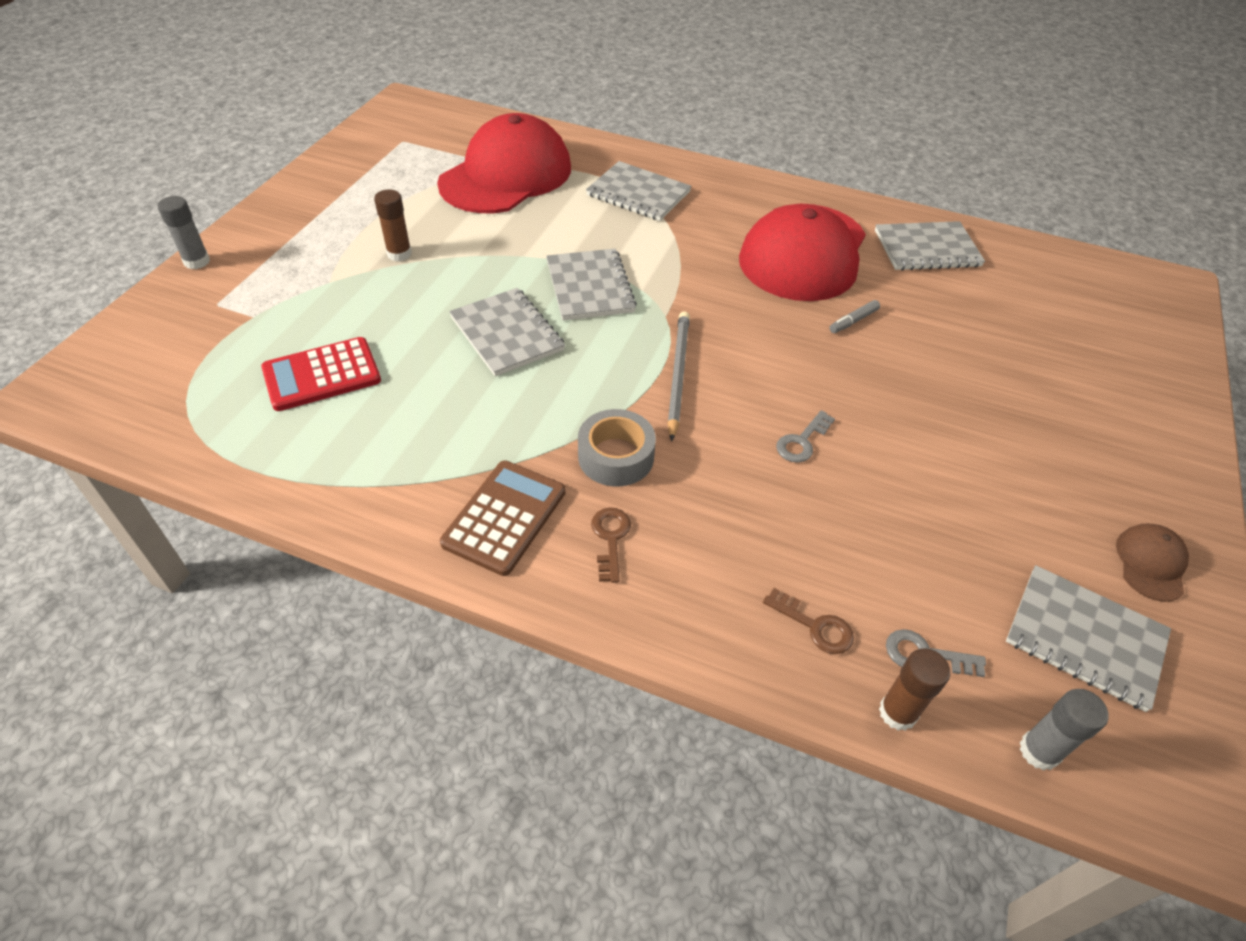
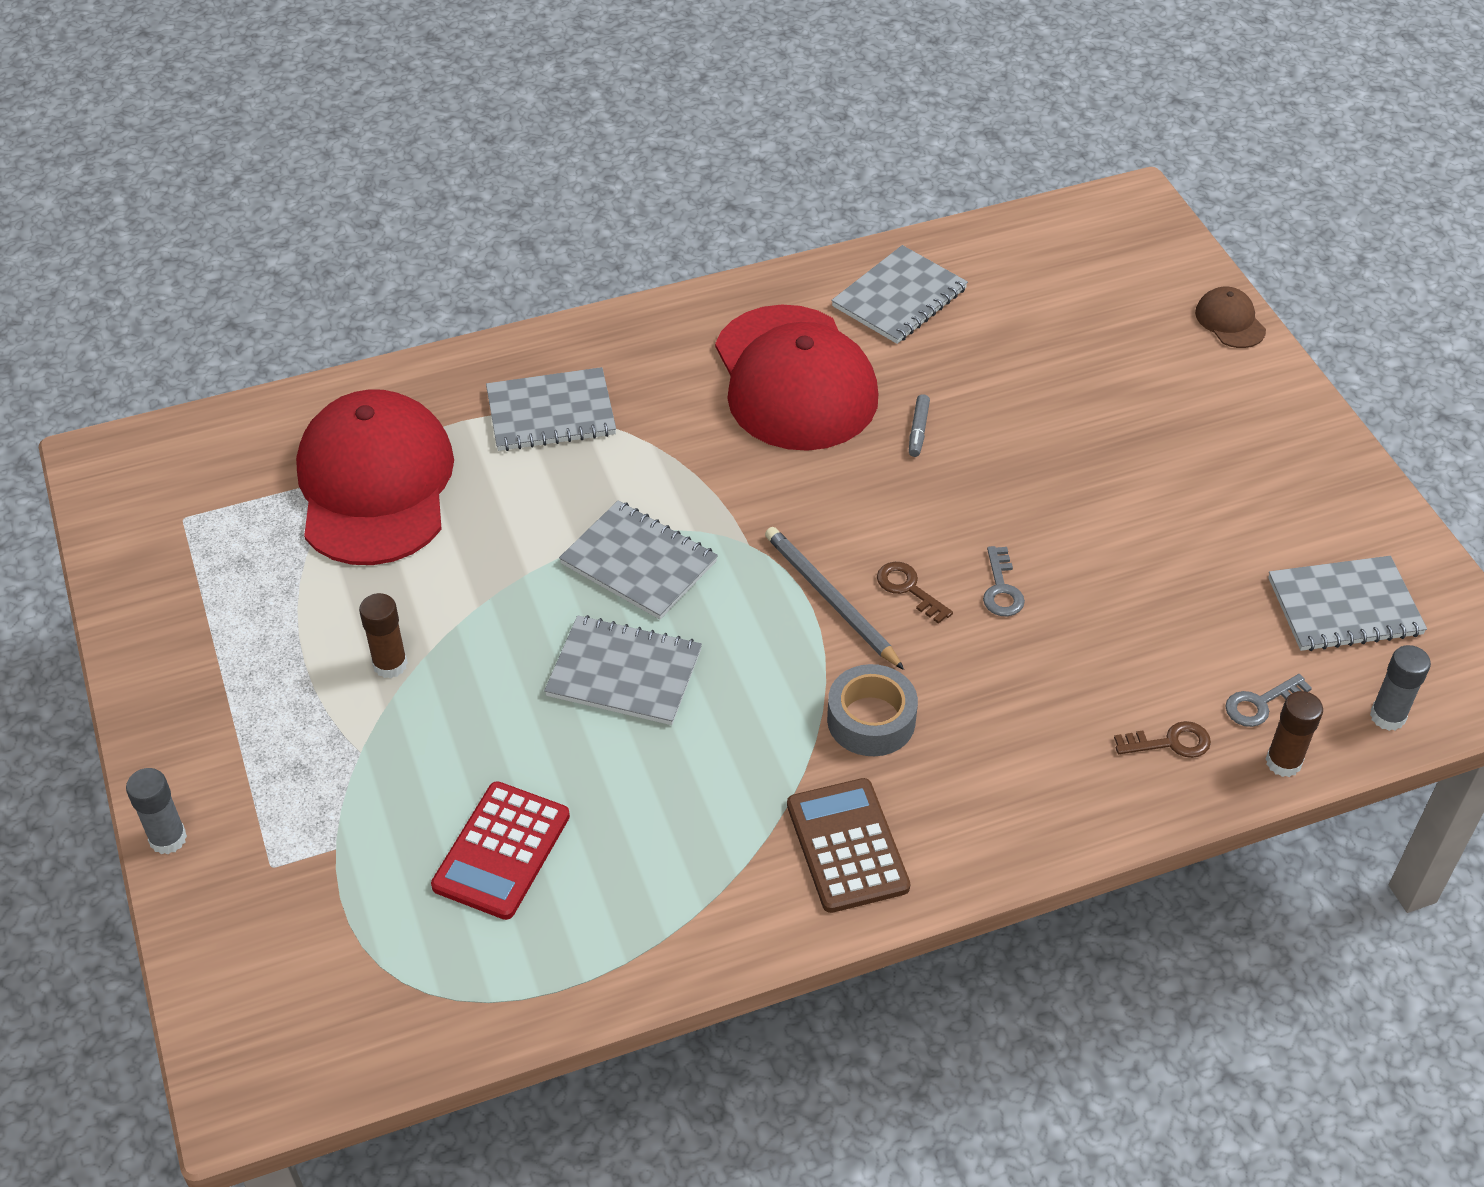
camera: 40 degrees left, 0 degrees up
brown key [591,508,631,583] -> brown key moved to [877,562,953,624]
brown cap [1116,524,1189,602] -> brown cap moved to [1195,287,1266,348]

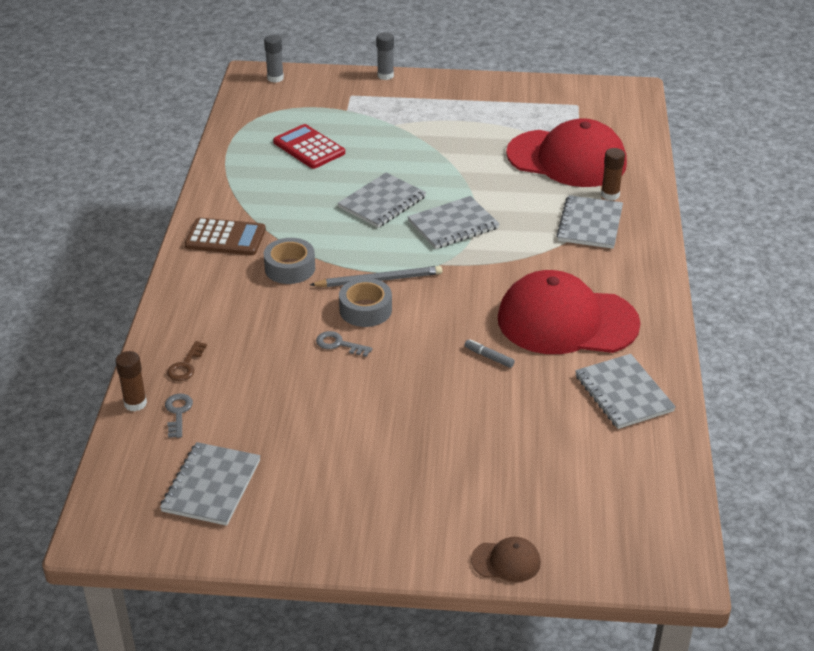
camera: 115 degrees right, 10 degrees down
brown glue stick [359,593,408,678] -> brown glue stick moved to [601,148,625,200]
brown key [877,562,953,624] -> grey tape [339,278,392,327]
grey glue stick [1370,645,1431,731] -> grey glue stick moved to [264,35,284,83]

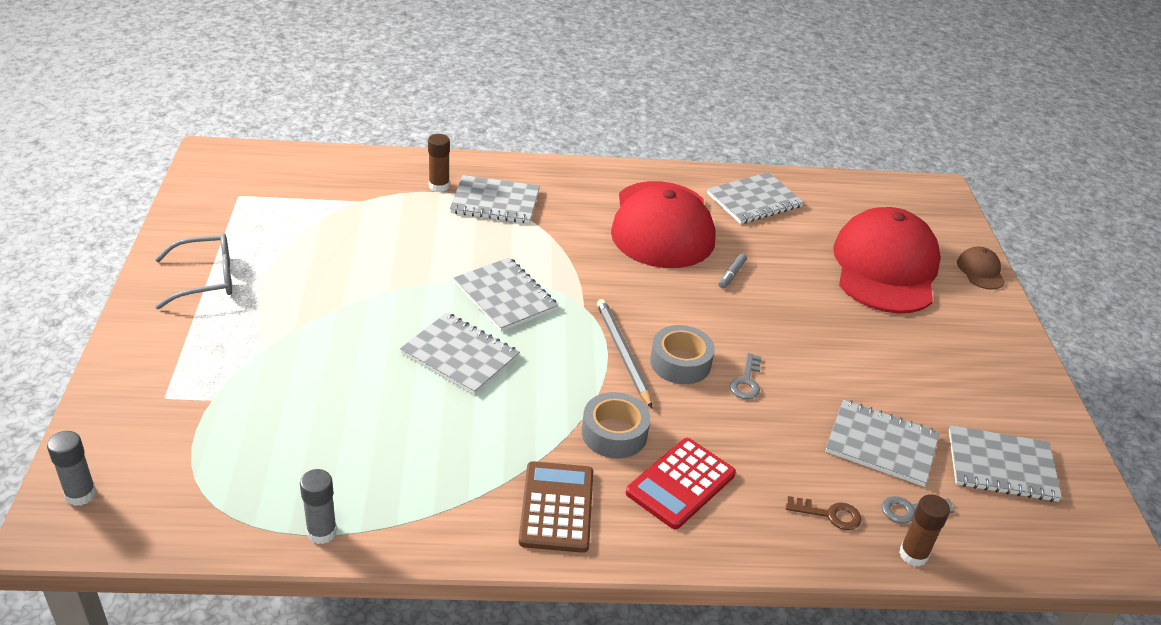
camera: 100 degrees left, 0 degrees up
red calculator [273,124,345,169] -> red calculator moved to [626,438,736,529]
grey glue stick [377,32,394,80] -> grey glue stick moved to [300,469,337,544]
red cap [506,118,627,187] -> red cap moved to [833,207,941,314]
none -> grey glasses [155,233,232,309]
none -> grey notebook [825,400,940,487]

